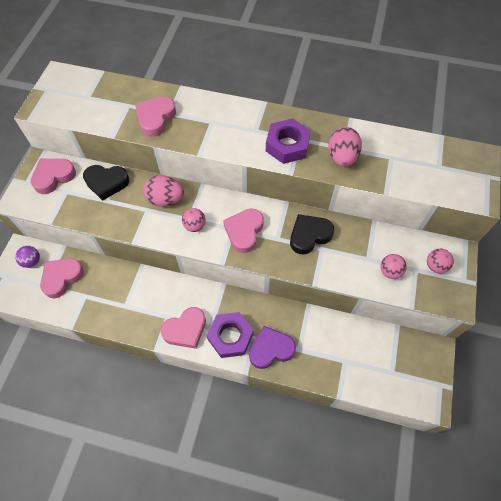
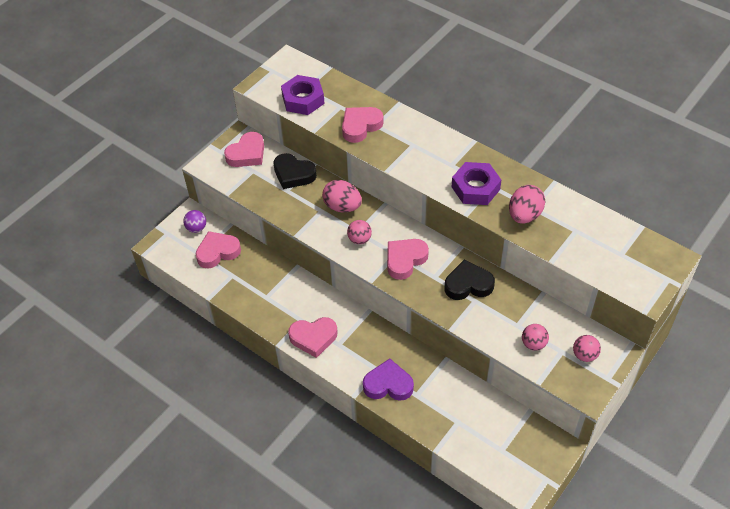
camera: 25 degrees right, 10 degrees down
pink heart [31,159,76,194] -> pink heart turned 150 degrees clockwise [224,132,264,167]
purple nut [207,312,253,358] -> purple nut moved to [281,75,325,115]

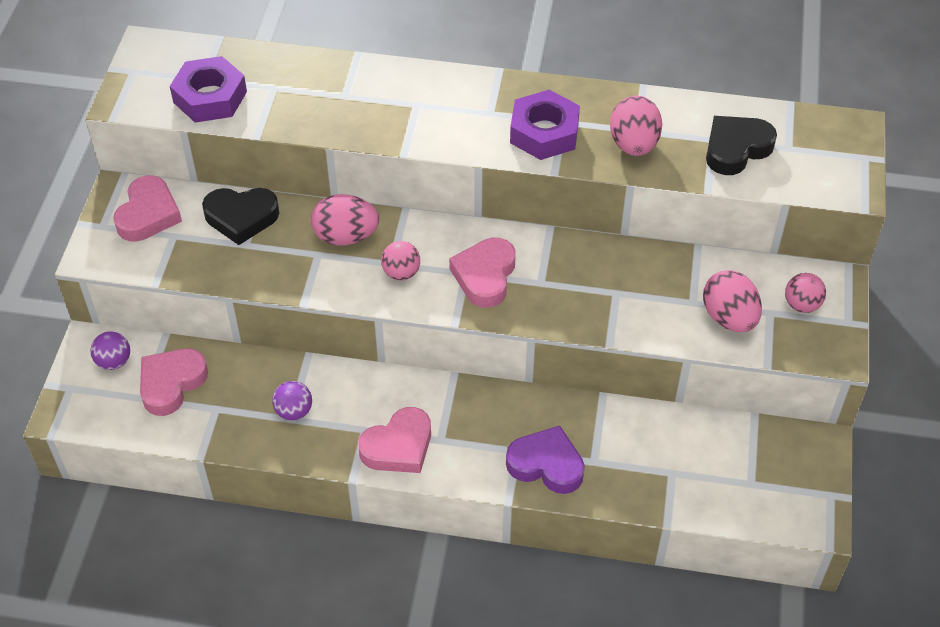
camera: 30 degrees left, 0 degrees up
pink heart [342,107,384,143] -> none
purple heart [363,358,414,401] -> purple heart turned 45 degrees clockwise [506,426,585,494]
black heart [444,259,495,300] -> black heart moved to [706,116,777,175]
pink ball [522,324,549,351] -> pink egg [703,270,762,332]
none -> purple ball [272,381,312,421]

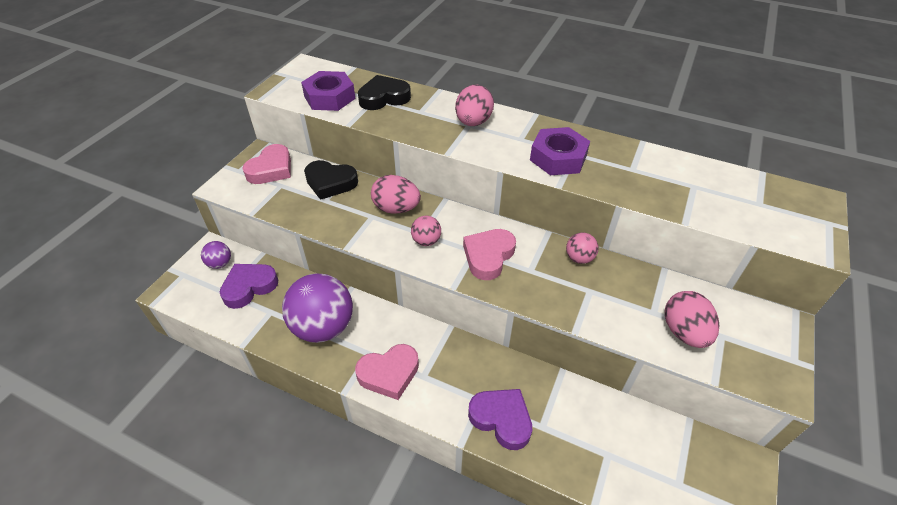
camera: 15 degrees right, 5 degrees down
pink heart [140,349,208,416] -> purple heart [220,264,278,309]
purple ball [272,381,312,421] -> purple ball [282,273,353,343], size x2.19
pink egg [610,95,662,156] -> pink egg moved to [455,85,494,126]
black heart [706,116,777,175] -> black heart moved to [358,75,411,110]
pink ball [785,273,826,313] -> pink ball moved to [566,232,599,264]

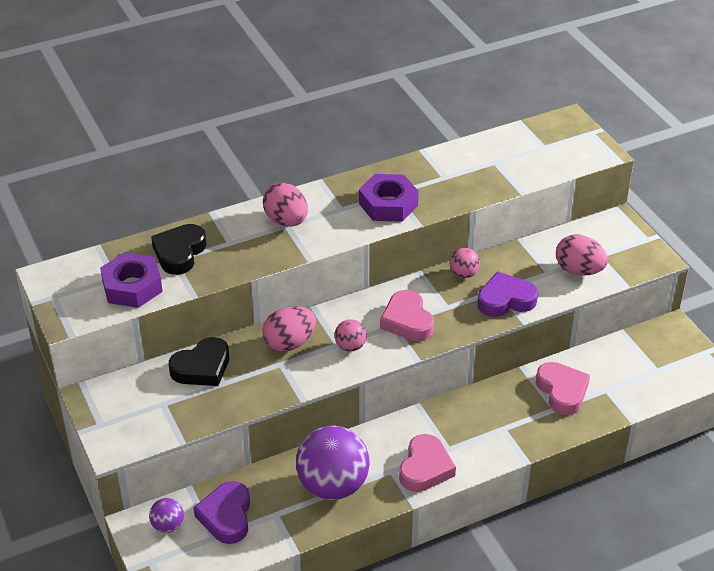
camera: 50 degrees left, 5 degrees down
pink heart [242,144,291,184] -> pink heart moved to [536,362,590,415]
purple heart [468,389,532,450] -> purple heart moved to [477,272,538,317]

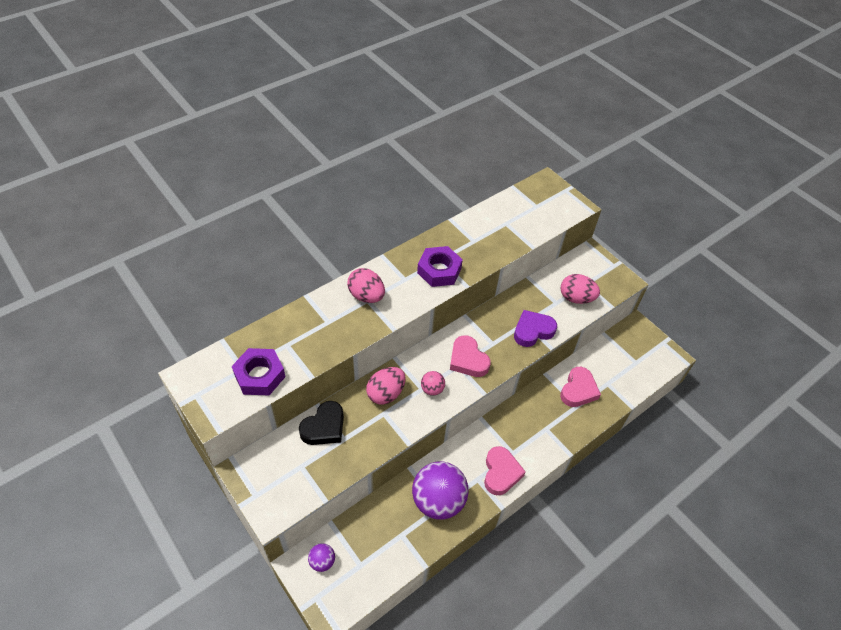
camera: 15 degrees left, 10 degrees up
black heart [151,224,207,275] -> none
purple heart [193,481,250,544] -> none
pink ball [450,248,480,278] -> none
pink heart [536,362,590,415] -> pink heart turned 60 degrees clockwise [560,367,601,407]

